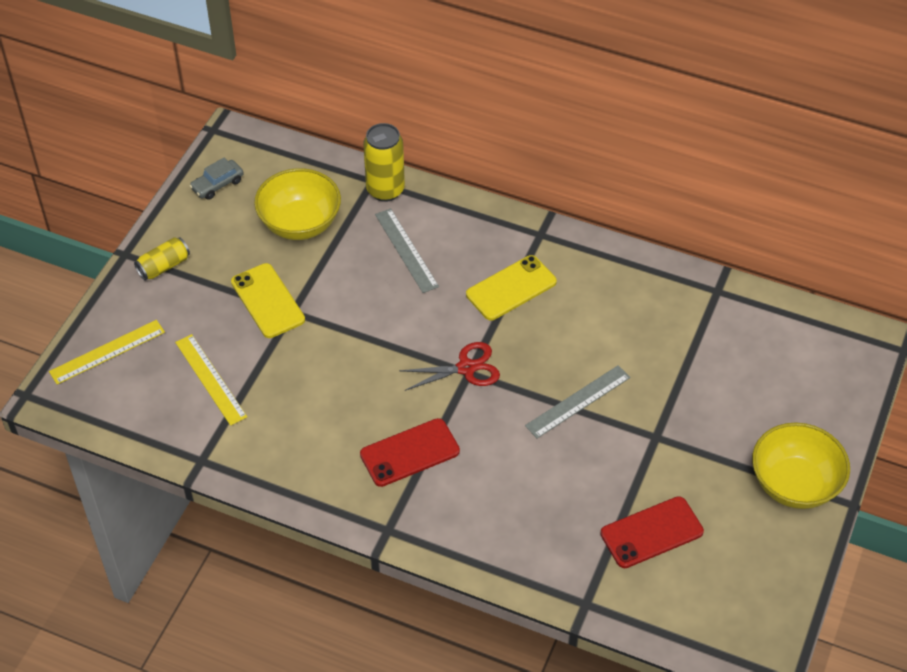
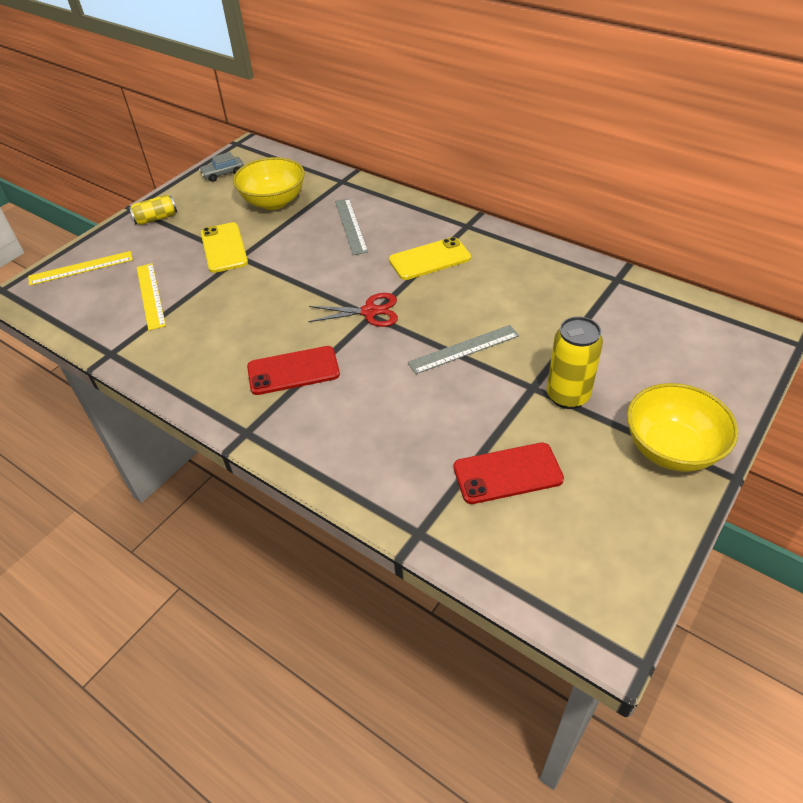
camera: 15 degrees right, 5 degrees down
yellow can [363,123,405,202] -> yellow can moved to [547,316,603,409]

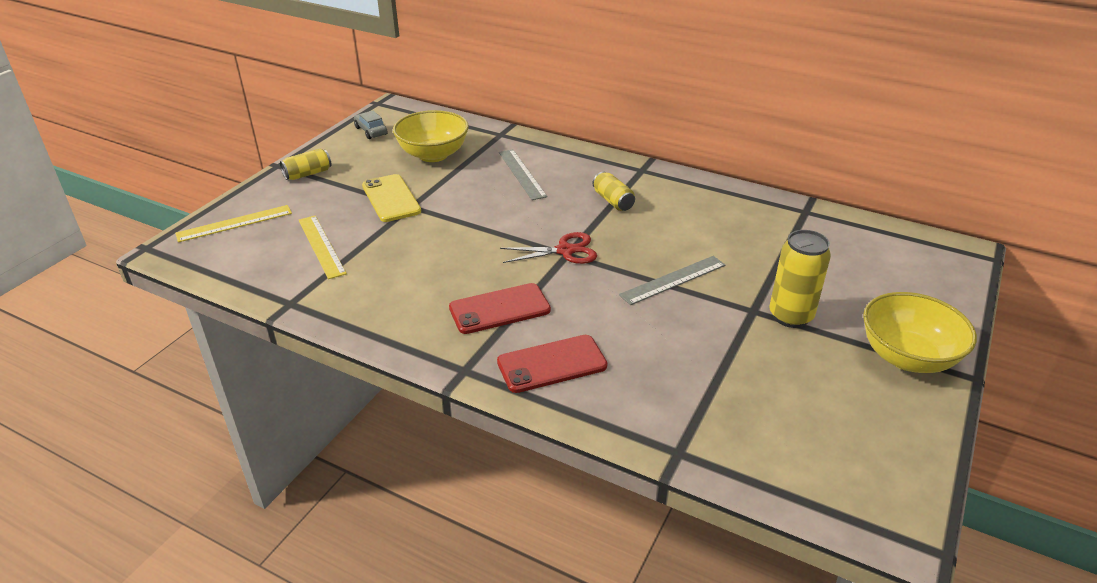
camera: 10 degrees left, 10 degrees down
grey car [199,152,244,182] -> grey car turned 90 degrees clockwise [354,111,388,139]
yellow phone [389,237,471,280] -> yellow can [593,172,635,211]
red phone [453,443,564,504] -> red phone moved to [497,335,607,393]

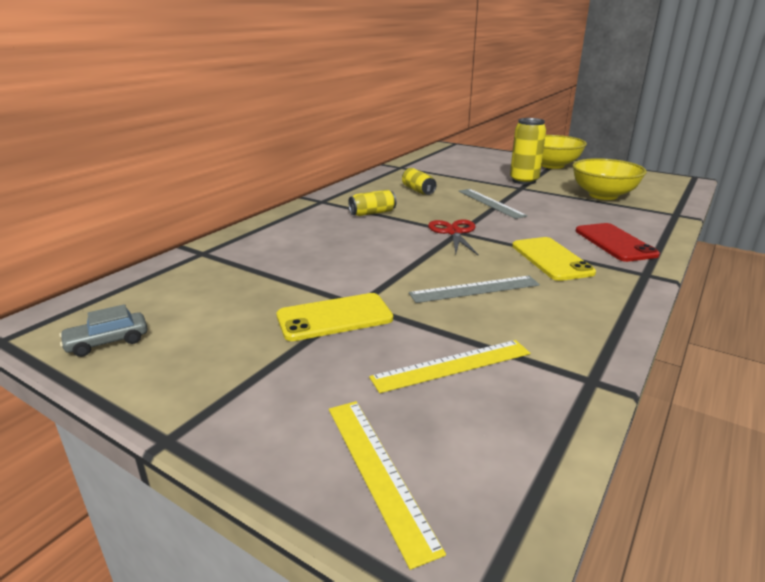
camera: 85 degrees left, 10 degrees down
yellow can [280,148,331,180] -> yellow can moved to [402,168,437,195]
yellow bowl [393,110,469,162] -> yellow bowl moved to [572,158,647,200]
red phone [449,283,551,334] -> yellow phone [512,237,596,281]
grey ruler [499,149,547,200] -> grey ruler moved to [409,276,540,303]

